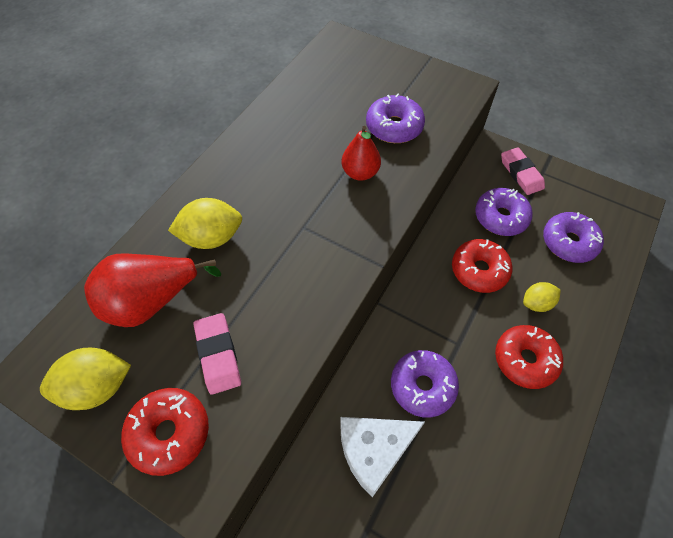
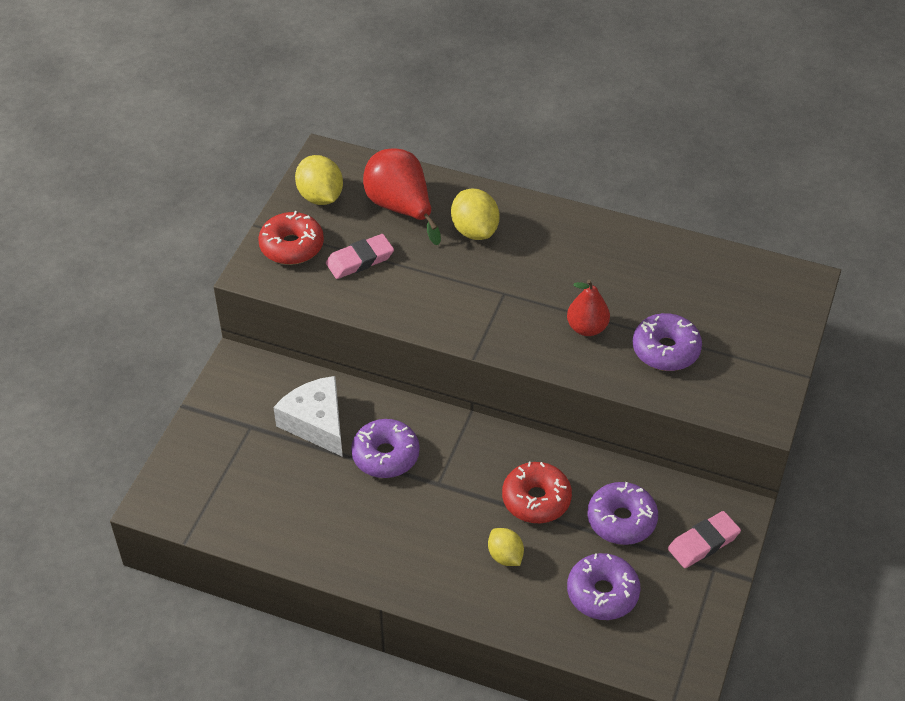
camera: 80 degrees right, 10 degrees down
red donut [495,325,563,389] -> none

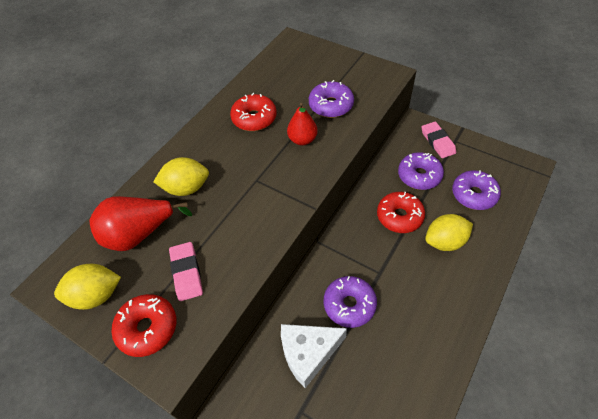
camera: 75 degrees left, 5 degrees up
yellow lemon [488,528,524,566] -> yellow lemon [425,214,473,251], size x1.54
none -> red donut [230,93,277,131]

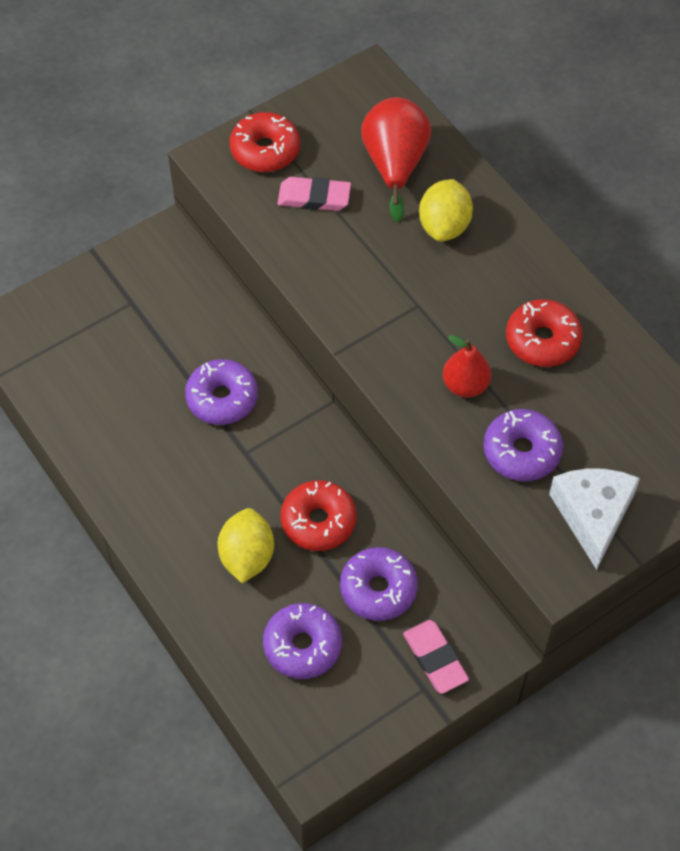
camera: 110 degrees right, 5 degrees up
yellow lemon [54,264,121,310] -> none
white cheese [281,324,347,388] -> white cheese moved to [549,468,640,570]
pink eraser [421,122,456,158] -> pink eraser turned 60 degrees clockwise [403,620,469,694]

